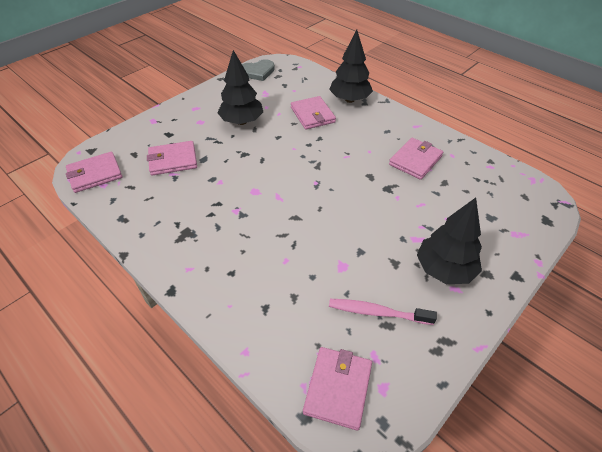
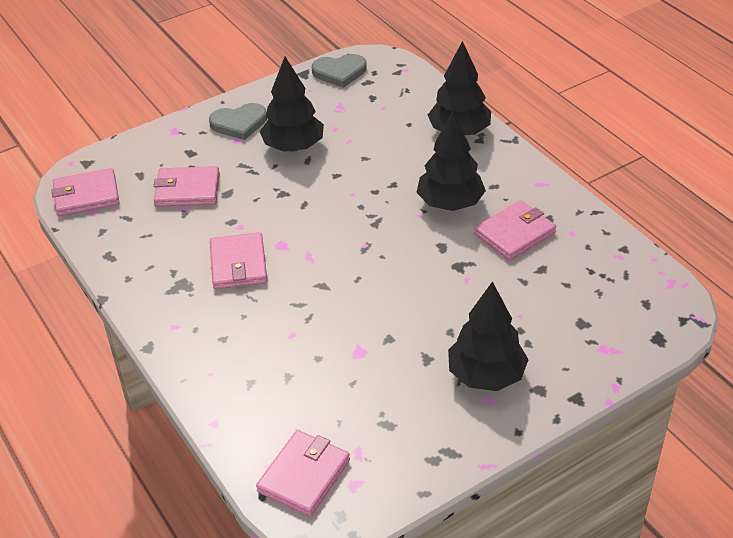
camera: 15 degrees right, 5 degrees down
pink wallet [291,96,336,130] -> pink wallet moved to [210,232,267,289]
pink toothbrush [329,299,437,325] -> none
none -> grey heart [209,103,267,140]
none -> black tree [416,111,486,211]

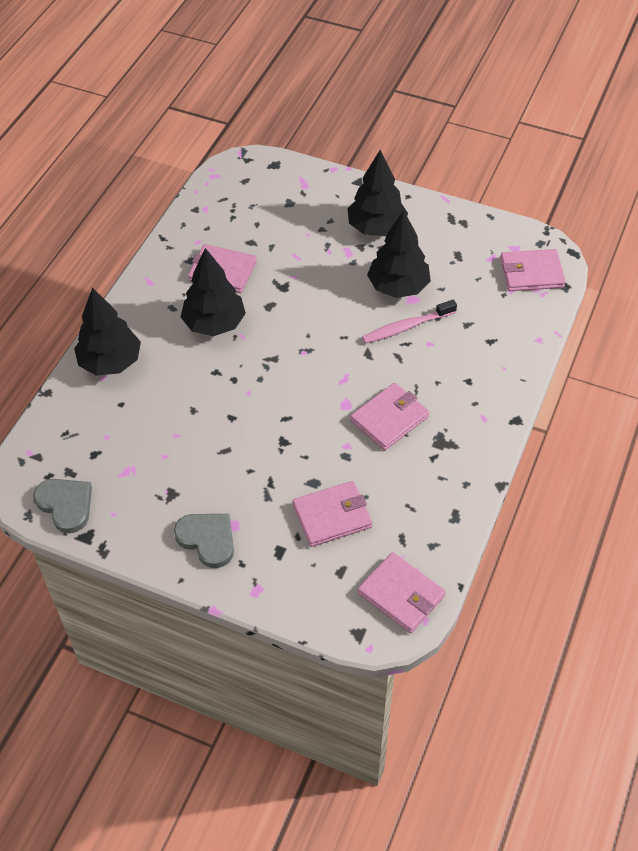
camera: 125 degrees left, 10 degrees up
pink wallet [153,166,220,207] -> pink wallet turned 75 degrees counterclockwise [293,481,372,547]
black tree [260,57,324,152] -> black tree moved to [367,210,431,298]
none -> pink toothbrush [362,299,457,344]

